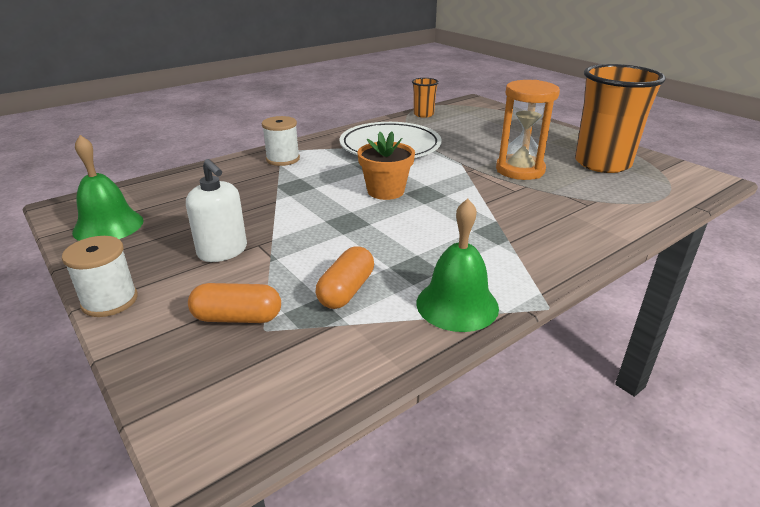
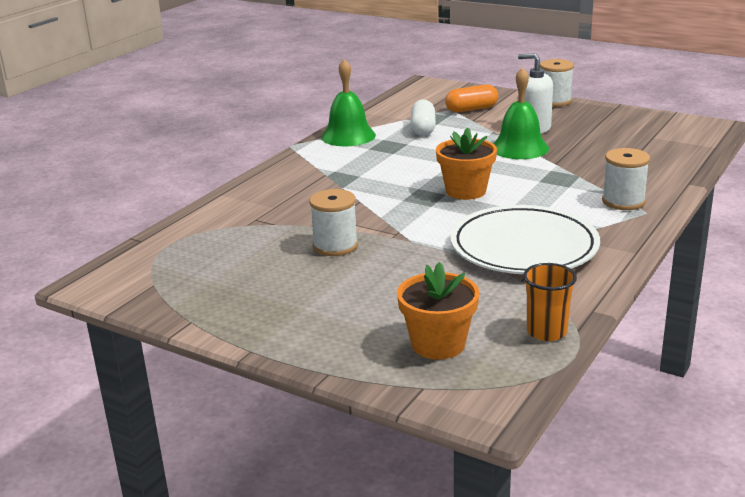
camera: 160 degrees right, 5 degrees down
green bell [72,135,144,241] -> green bell moved to [493,67,549,159]
orange capsule [315,246,374,309] -> white capsule [411,100,436,136]
orange hourglass [496,80,560,180] -> white spool [309,189,358,256]
orange cup [575,64,666,173] -> none
none -> orange flower pot [397,262,479,360]

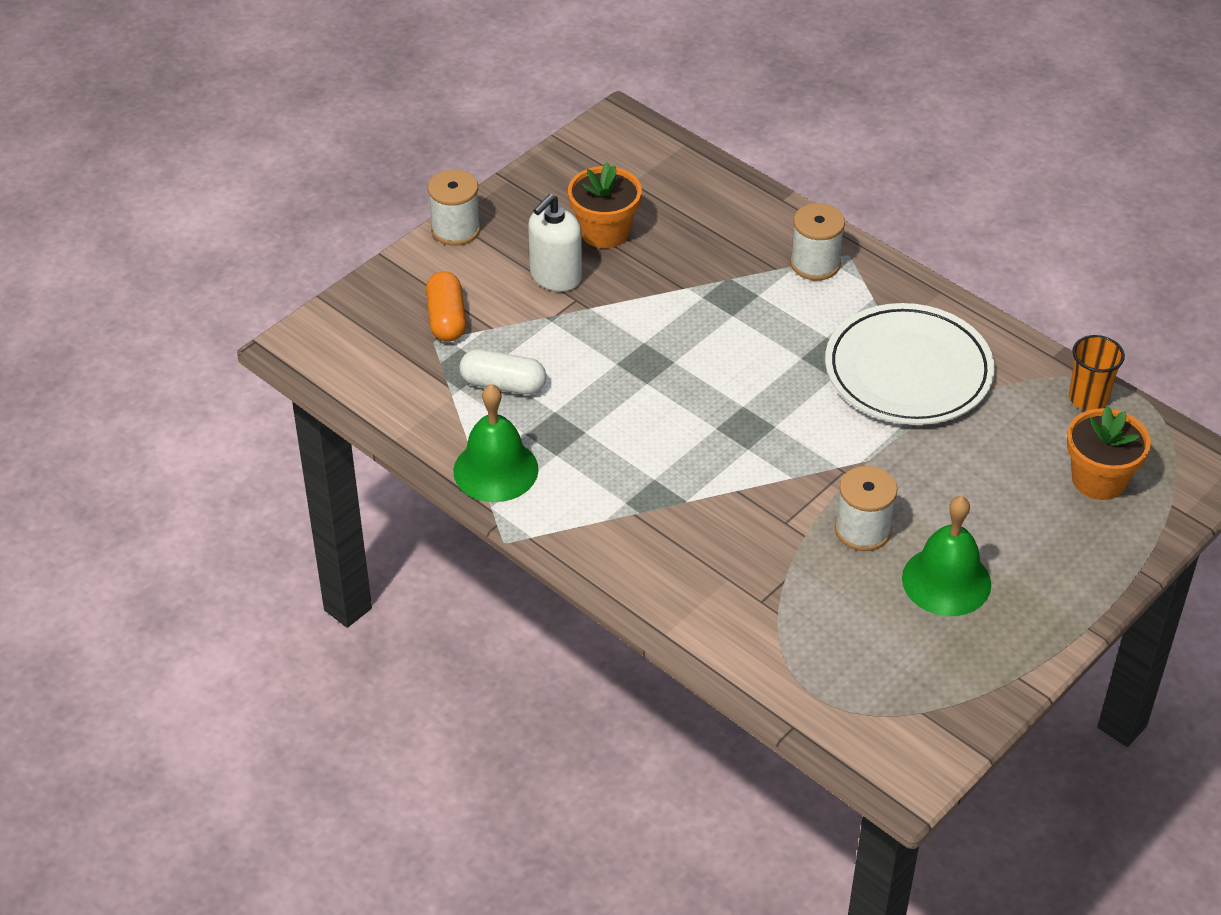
camera: 80 degrees left, 20 degrees up
orange flower pot [436,127,497,200] -> orange flower pot moved to [568,162,642,248]
green bell [493,67,549,159] -> green bell moved to [902,496,991,616]

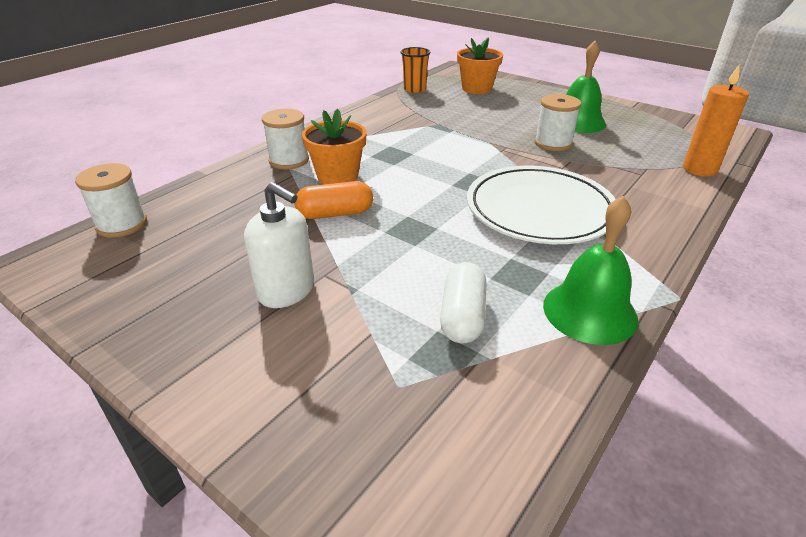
camera: 95 degrees left, 10 degrees down
orange capsule [426,271,466,342] -> orange capsule moved to [294,181,373,219]
white spool [428,169,481,246] -> white spool moved to [75,163,147,238]
orange flower pot [568,162,642,248] -> orange flower pot moved to [302,109,366,184]
white plate [825,303,995,425] -> white plate moved to [467,166,616,244]
none -> orange candle [683,65,749,177]

